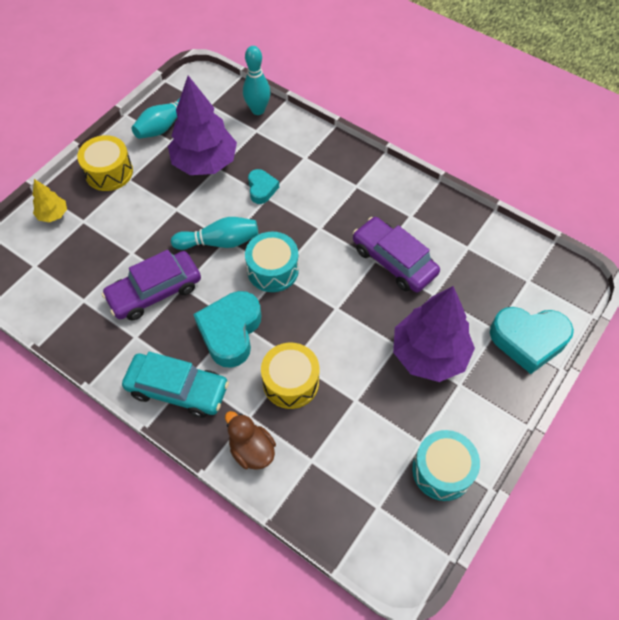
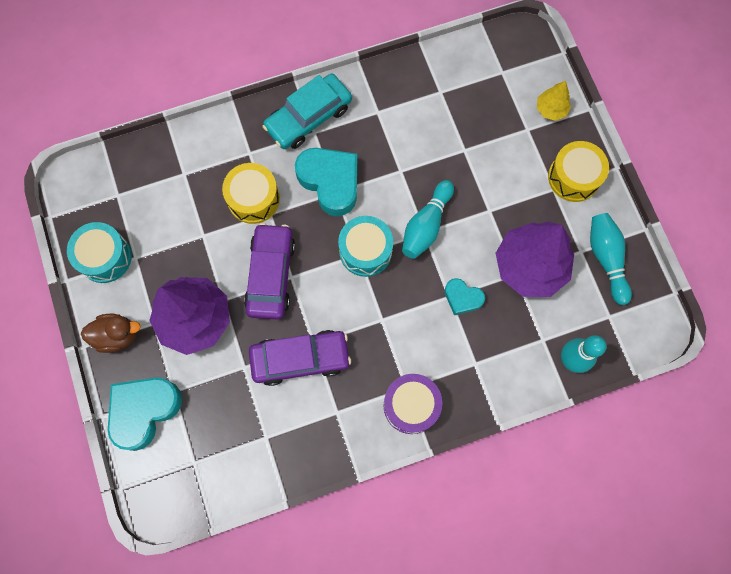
camera: 125 degrees right, 15 degrees up
purple car [102,250,201,320] -> purple car moved to [244,223,295,320]
brown duck [225,411,276,470] -> brown duck moved to [81,314,141,353]
none -> purple drum [383,374,442,434]

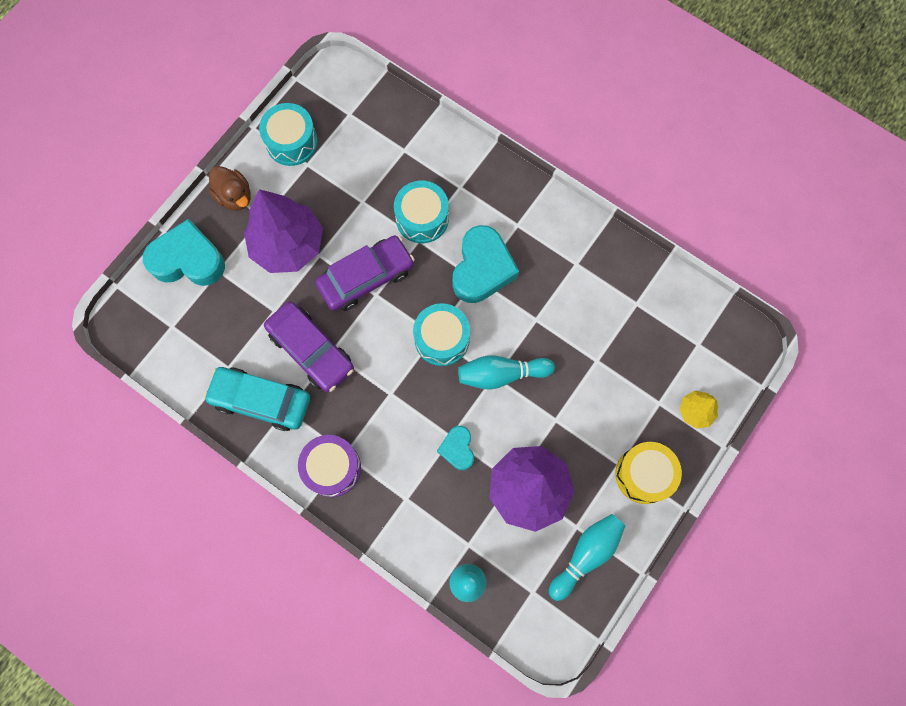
camera: 55 degrees right, 0 degrees up
yellow drum [222,163,280,224] -> turquoise drum [394,181,449,243]
turquoise car [263,74,352,149] -> turquoise car moved to [204,367,310,431]

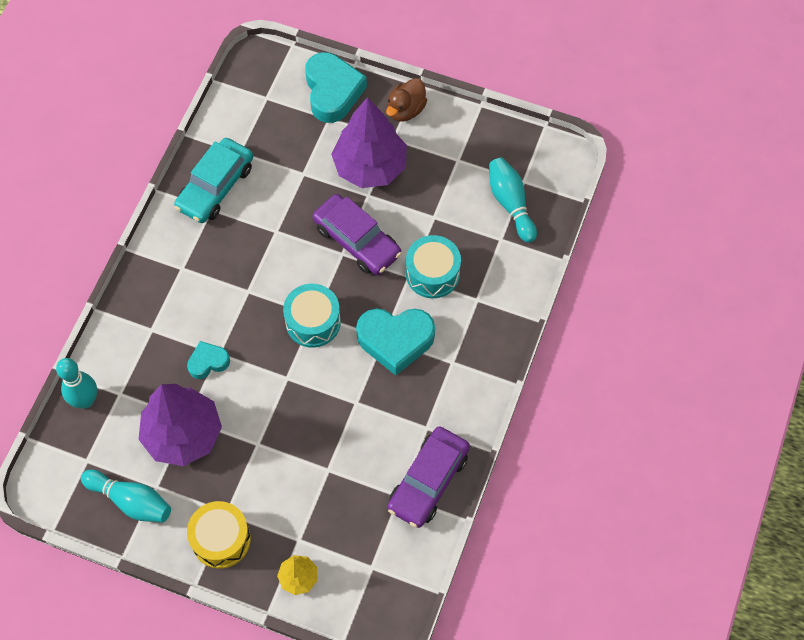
camera: 75 degrees right, 10 degrees down
turquoise car [204,367,310,431] -> turquoise car turned 150 degrees counterclockwise [174,138,253,223]
turquoise drum [259,103,318,166] -> none
purple car [264,301,354,392] -> purple car moved to [388,426,470,528]
purple drum [298,435,361,497] -> none
turquoise bowling pin [458,355,555,390] -> turquoise bowling pin moved to [489,158,537,243]

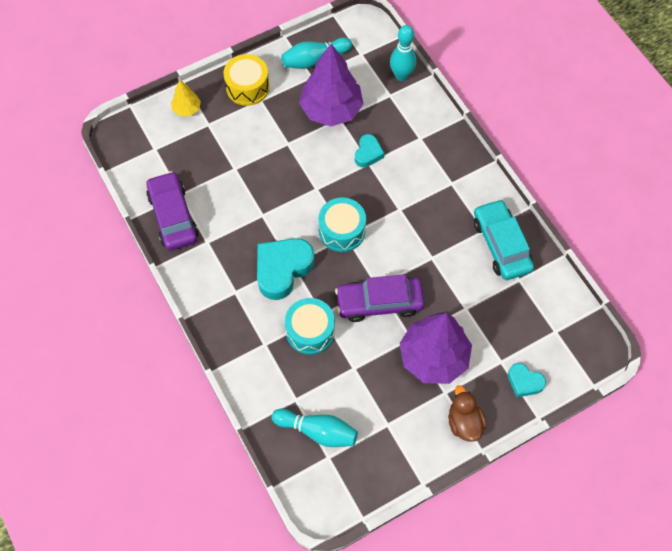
camera: 130 degrees right, 0 degrees up
turquoise heart [305,52,367,123] -> turquoise heart [508,363,546,397], size x0.54

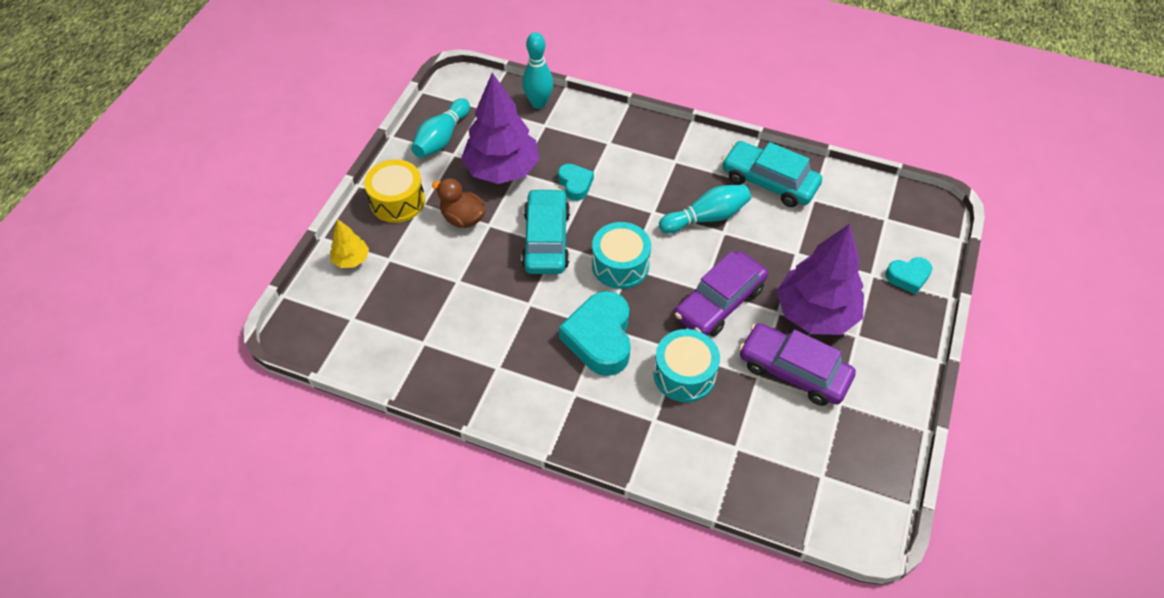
camera: 40 degrees left, 10 degrees down
purple car [146,171,198,251] -> purple car moved to [739,323,856,406]
turquoise bowling pin [272,408,358,447] -> turquoise bowling pin moved to [659,185,751,233]
brown duck [448,385,487,442] -> brown duck moved to [432,178,485,228]
none -> turquoise car [521,188,570,274]

